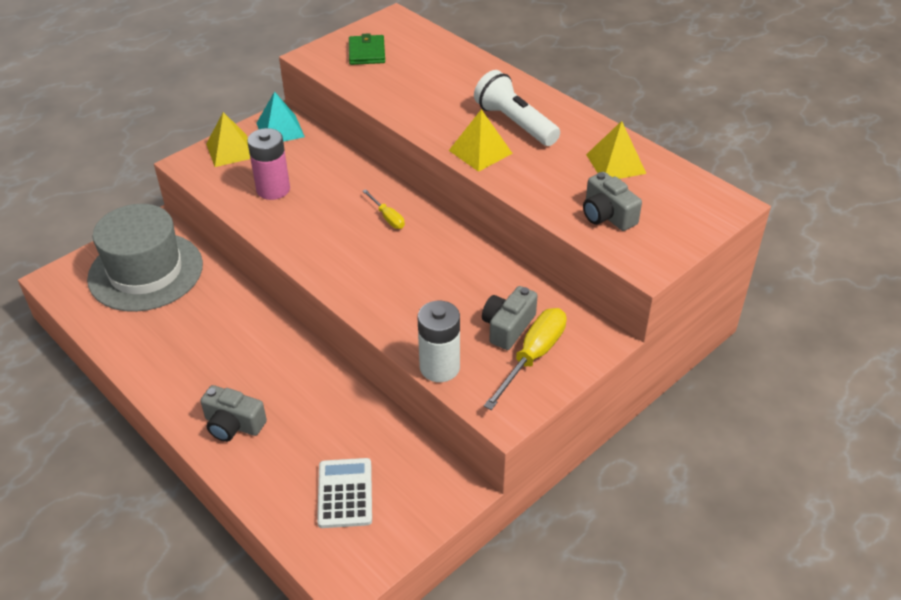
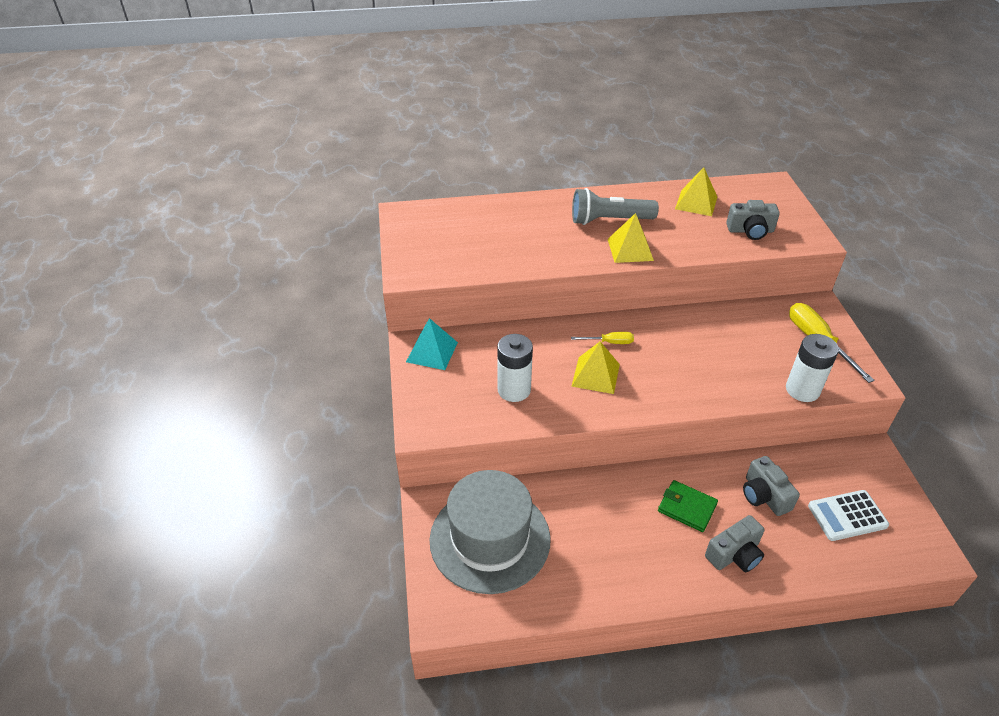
camera: 55 degrees left, 0 degrees up
yellow pyramid [206,112,250,167] -> yellow pyramid moved to [571,341,620,394]
pink battery [247,128,290,200] -> white battery [497,334,533,402]
white calculator [317,458,372,528] -> white calculator turned 45 degrees counterclockwise [808,490,889,541]
green wallet [349,33,385,65] -> green wallet moved to [658,480,718,532]
white flashlight [474,70,560,146] -> grey flashlight [572,188,659,225]
grey camera [482,286,538,350] -> grey camera moved to [743,456,800,516]

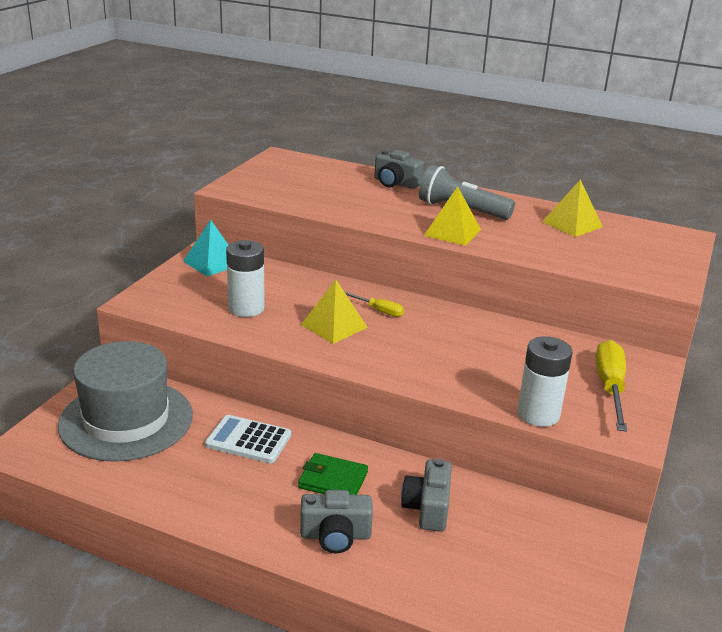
camera: 30 degrees right, 15 degrees down
green wallet [658,480,718,532] -> green wallet turned 45 degrees counterclockwise [298,453,368,495]
grey camera [726,200,780,240] -> grey camera moved to [375,150,424,189]
white calculator [808,490,889,541] -> white calculator moved to [205,415,291,463]

